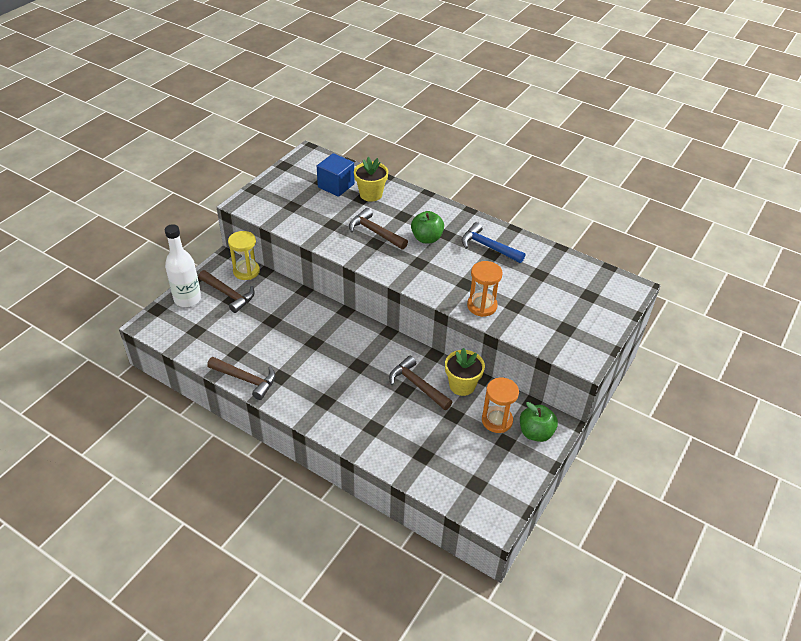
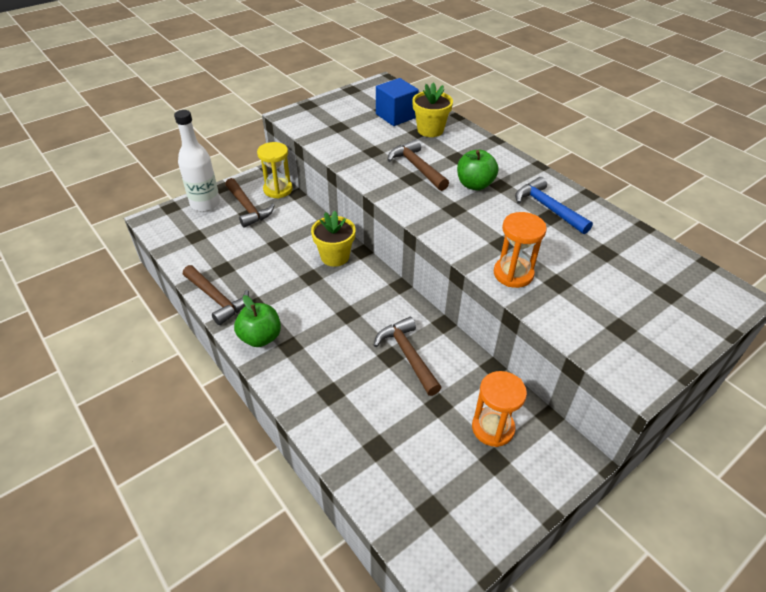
camera: 20 degrees right, 0 degrees up
yellow flower pot [445,348,485,396] -> yellow flower pot moved to [311,211,356,267]
green apple [520,402,558,442] -> green apple moved to [234,295,281,347]

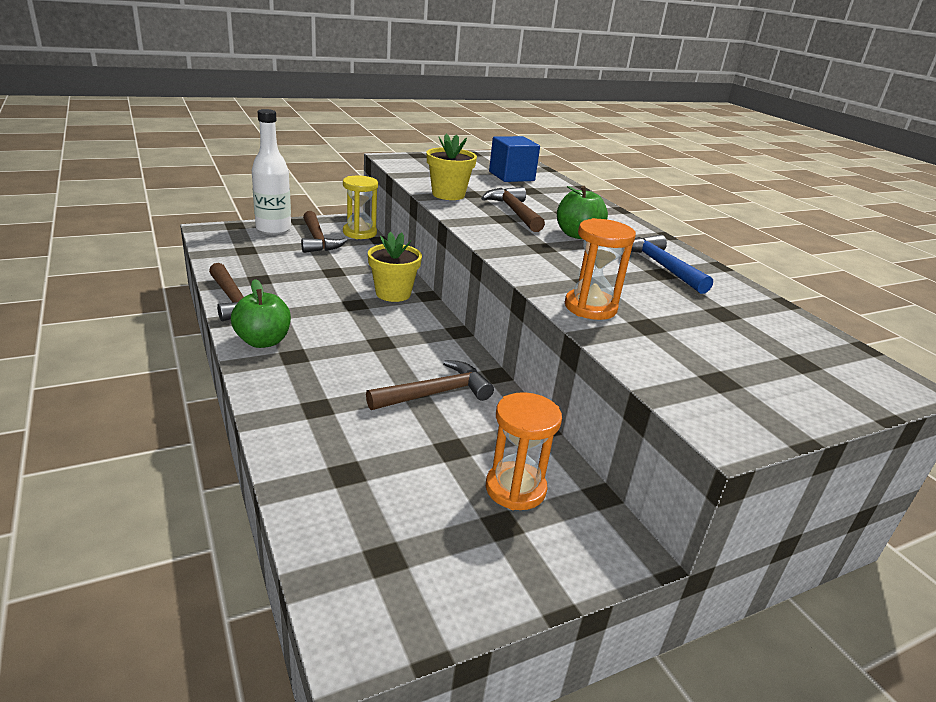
camera: 10 degrees right, 15 degrees down
brown hammer [374,317,442,396] -> brown hammer turned 75 degrees clockwise [366,360,494,410]
yellow flower pot [412,83,453,137] -> yellow flower pot moved to [427,133,477,200]

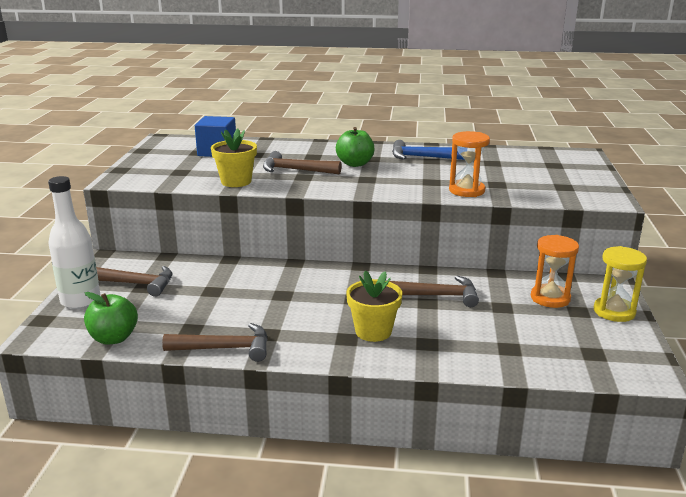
camera: 55 degrees left, 5 degrees down
green apple [231,279,291,348] -> green apple moved to [84,292,138,344]
yellow hourglass [343,176,378,239] -> yellow hourglass moved to [594,246,647,322]
brown hammer [366,360,494,410] -> brown hammer turned 90 degrees clockwise [389,276,479,307]
yellow flower pot [368,232,422,302] -> yellow flower pot moved to [346,271,402,342]

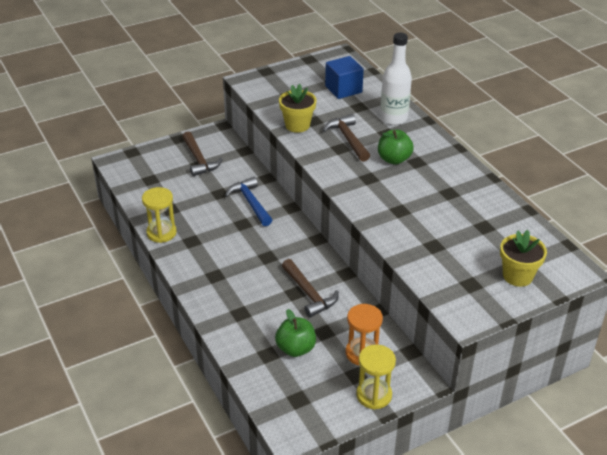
camera: 55 degrees right, 15 degrees up
white bottle [48,176,101,309] -> white bottle moved to [380,33,412,125]
green apple [84,292,138,344] -> green apple moved to [275,309,316,357]
brown hammer [162,323,268,362] -> yellow hourglass [142,187,177,243]
yellow flower pot [346,271,402,342] -> yellow flower pot moved to [500,230,547,287]
blue hammer [392,140,465,160] -> blue hammer moved to [225,177,272,226]
orange hourglass [449,131,490,197] -> none

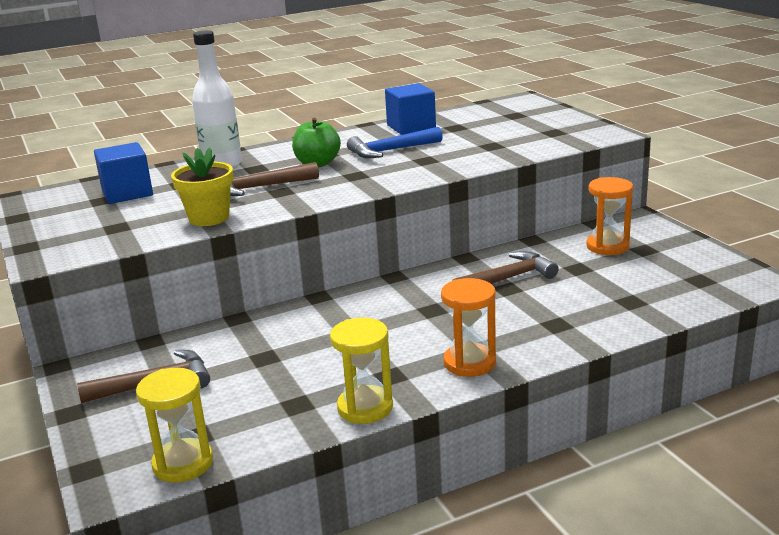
camera: 85 degrees left, 15 degrees down
blue hammer [225,177,272,226] -> blue hammer moved to [347,127,443,158]
green apple [275,309,316,357] -> none
yellow hourglass [356,345,396,410] -> yellow hourglass moved to [136,368,213,483]
yellow flower pot [500,230,547,287] -> none
none -> blue cube [385,83,436,135]
none -> orange hourglass [441,278,496,377]

